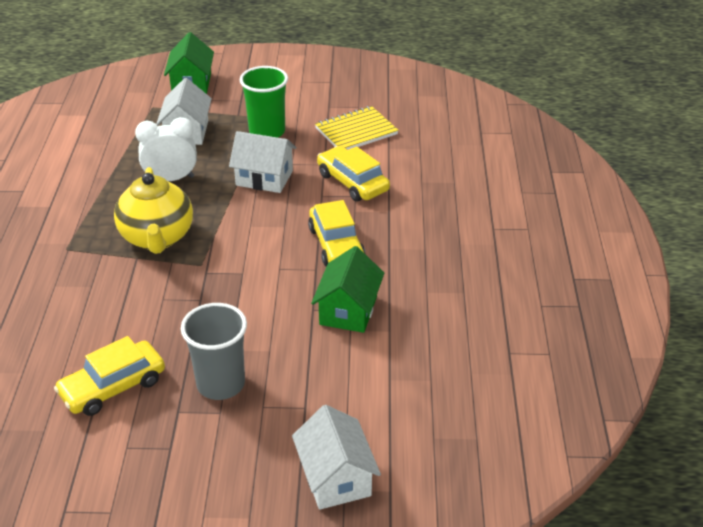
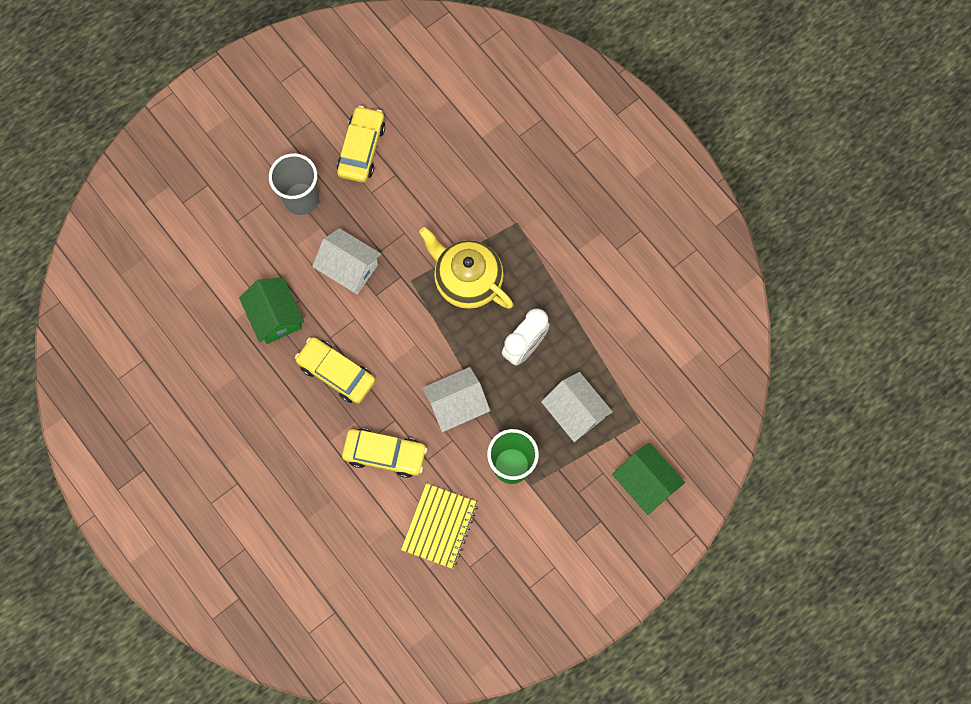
camera: 140 degrees right, 35 degrees up
white house [292,405,381,510] -> white house moved to [312,228,381,294]

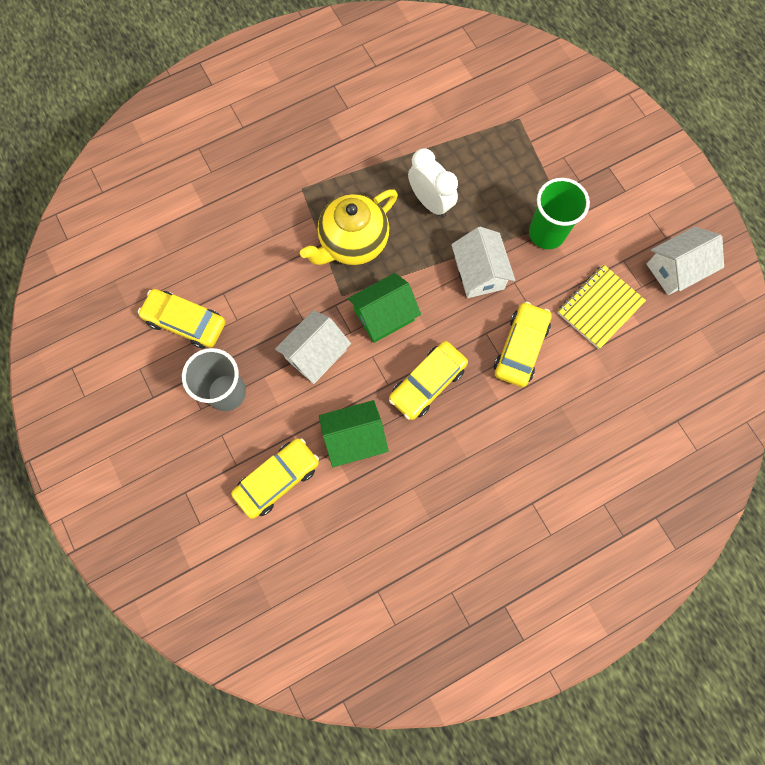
camera: 80 degrees left, 0 degrees up
yellow notebook [401,483,478,569] -> yellow notebook turned 75 degrees counterclockwise [557,265,646,349]
white house [541,372,613,442] -> white house moved to [647,227,724,295]
green house [612,443,685,515] -> green house moved to [348,273,421,343]
none -> yellow car [231,438,319,519]

